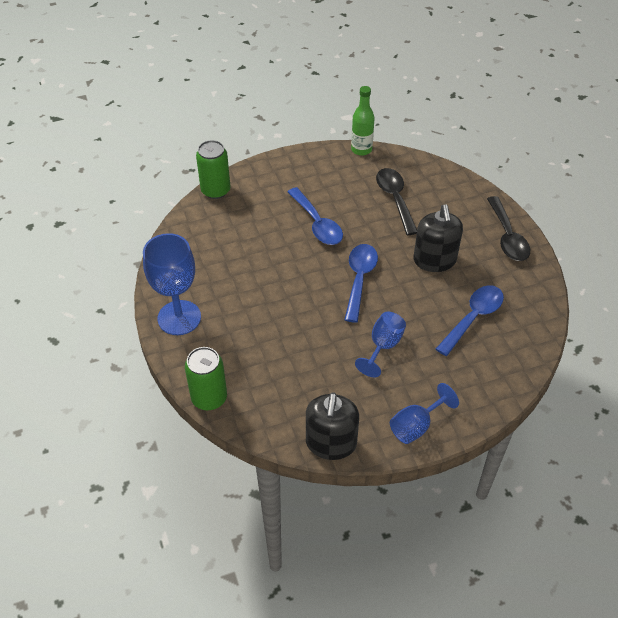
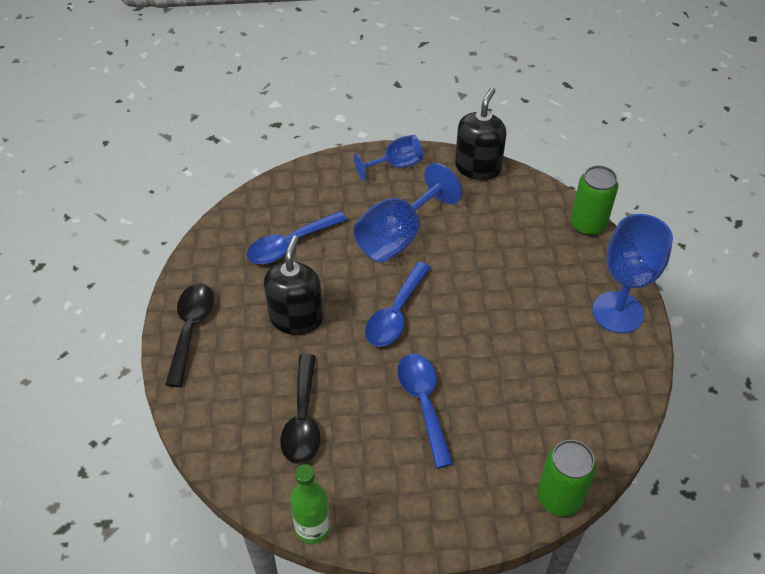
camera: 165 degrees left, 0 degrees up
blue goblet [355,312,406,377] -> blue goblet [353,163,462,262], size x1.63

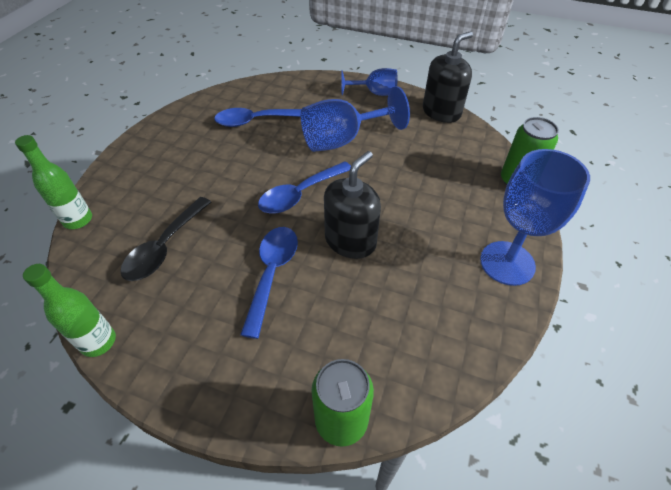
camera: 25 degrees right, 0 degrees up
black spoon [165,284,214,387] -> none
black soap dispenser [264,236,323,335] -> black soap dispenser moved to [324,151,381,259]
none -> green bottle [15,135,92,229]

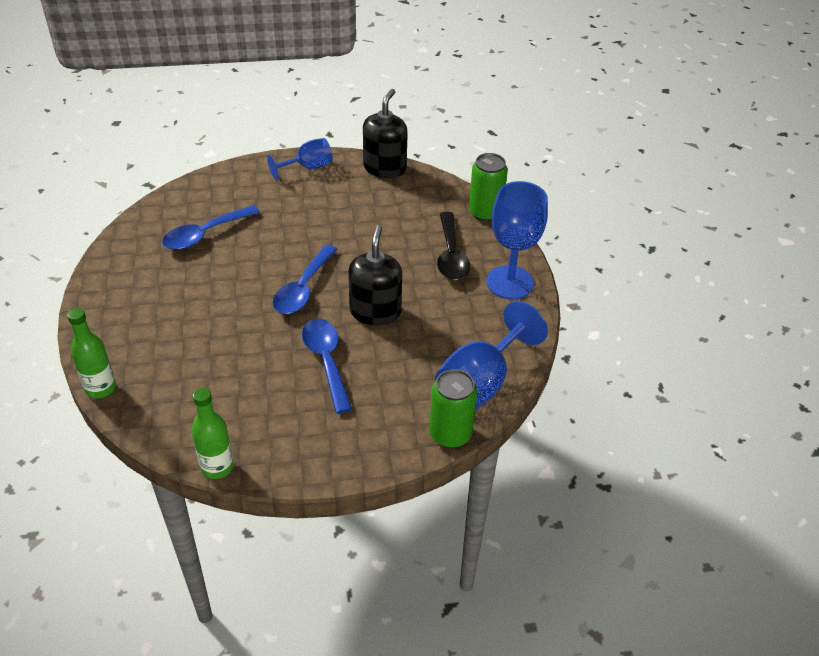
camera: 30 degrees left, 5 degrees down
black spoon [121,197,211,281] -> black spoon moved to [437,212,470,280]
blue goblet [301,86,410,152] -> blue goblet moved to [435,301,548,410]

